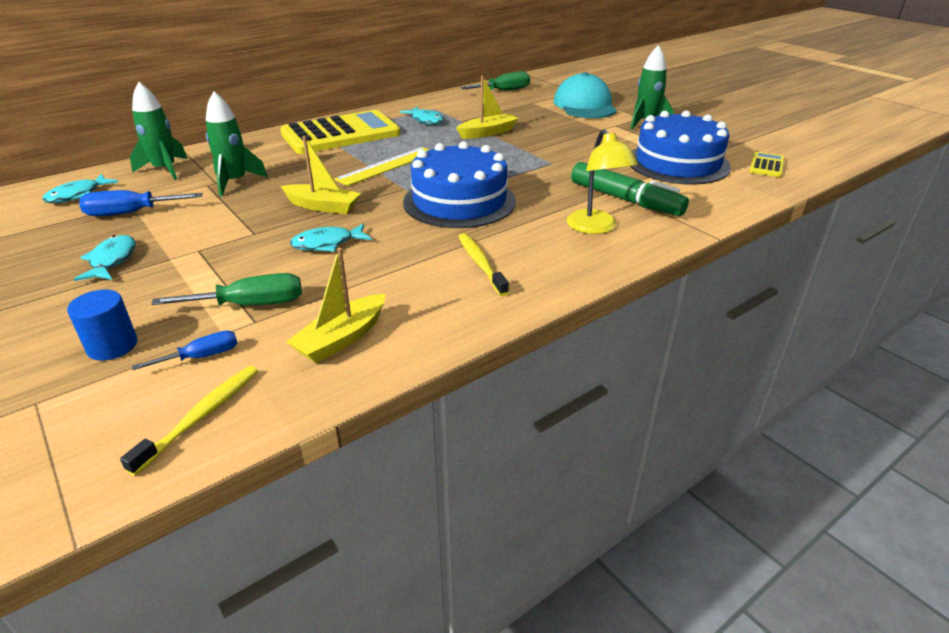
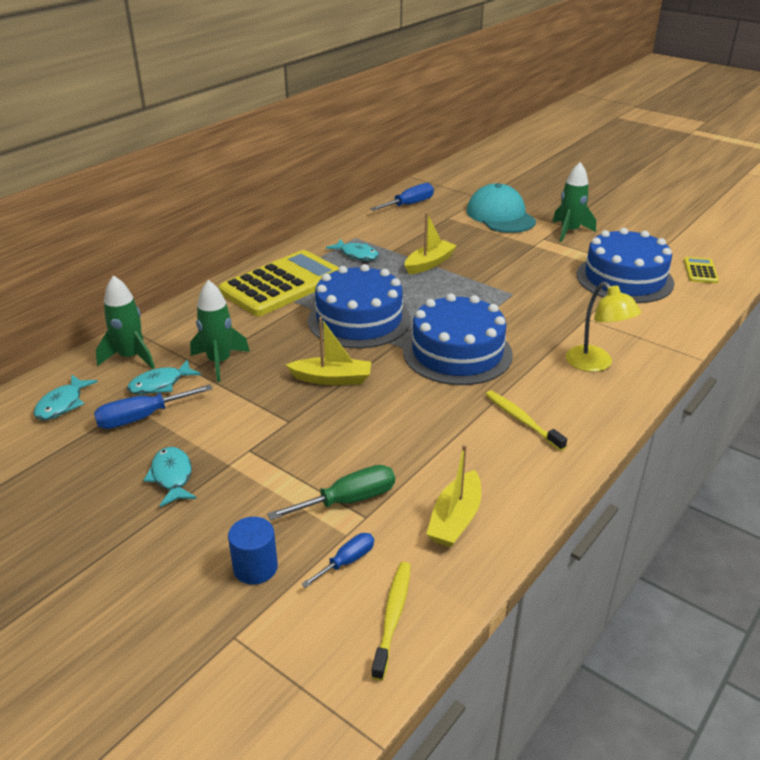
camera: 15 degrees left, 0 degrees up
turquoise fish [290,223,372,252] -> turquoise fish moved to [127,360,201,395]
yellow ruler [334,147,429,186] -> blue cake [308,264,411,348]
green screwdriver [460,71,530,90] -> blue screwdriver [370,183,434,211]
green marker [571,162,689,216] -> none

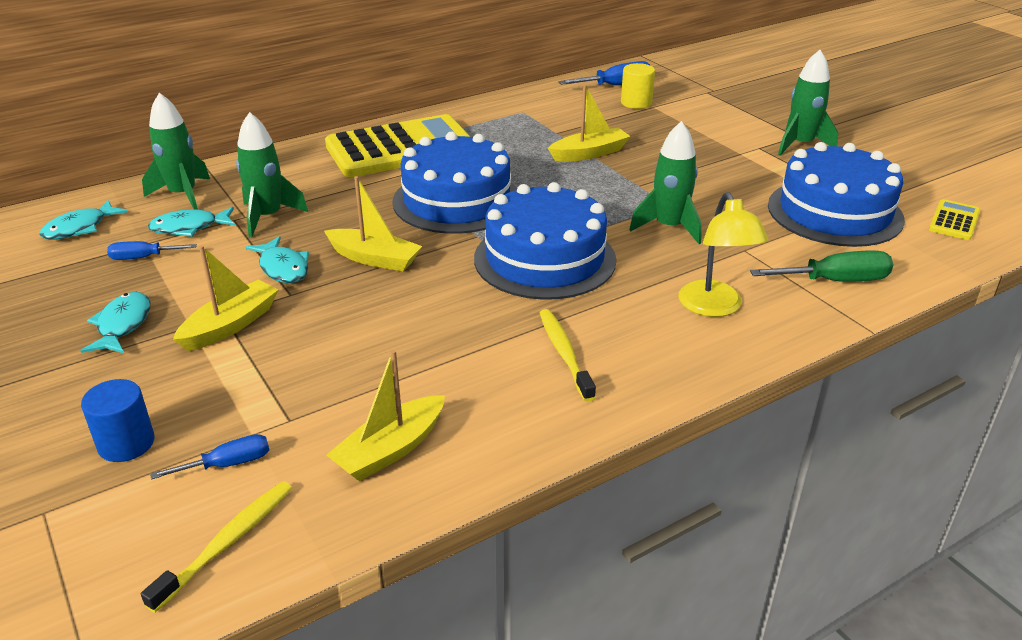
camera: 20 degrees right, 0 degrees up
blue screwdriver [94,385,213,429] -> blue screwdriver [107,241,197,260], size x0.62
green screwdriver [267,465,395,520] -> green screwdriver moved to [750,250,893,282]
turquoise fish [326,239,379,261] -> turquoise fish moved to [246,236,309,283]
turquoise cap [467,183,536,233] -> none
none -> yellow boat [173,245,279,351]
none -> yellow cylinder [621,63,655,109]
none -> green rocket [629,121,702,244]

